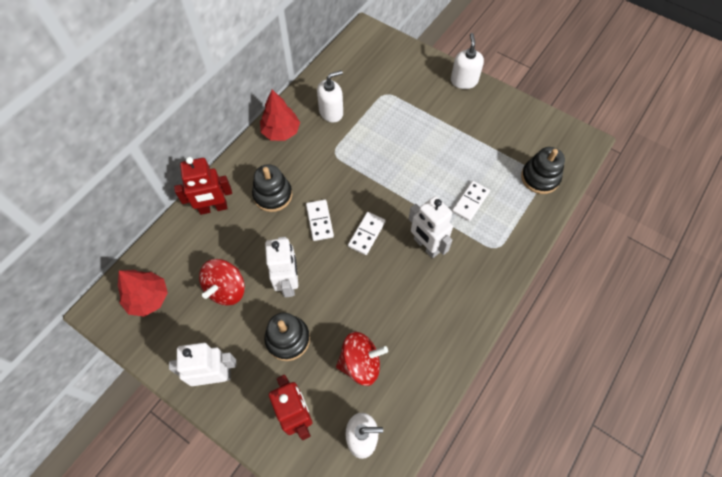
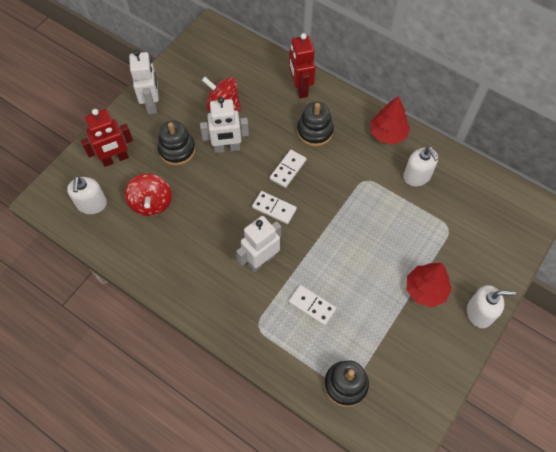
camera: 90 degrees right, 0 degrees up
red tree [118,270,168,317] -> red tree moved to [407,263,452,307]
white domino [306,200,334,241] -> white domino turned 45 degrees counterclockwise [270,150,307,188]

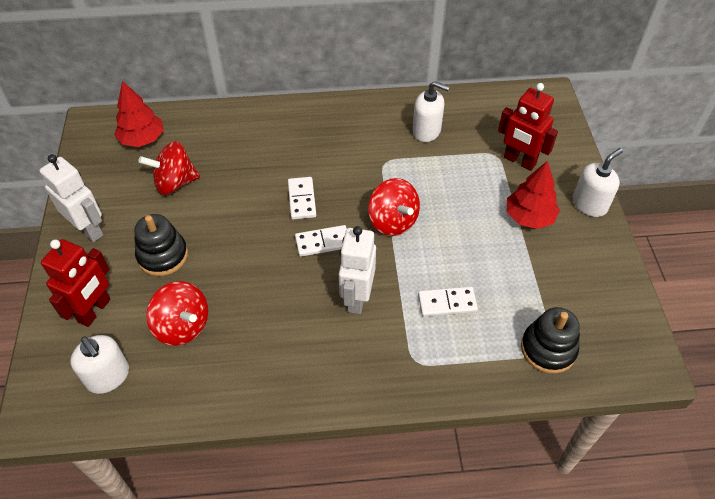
camera: 40 degrees left, 10 degrees down
white robot [200,97,249,153] -> none
red robot [289,33,316,98] -> red robot moved to [498,83,558,171]
black stacking toy [297,101,334,147] -> none
red tree [370,96,410,144] -> red tree moved to [114,81,164,147]
none -> red spinning top [368,178,420,236]

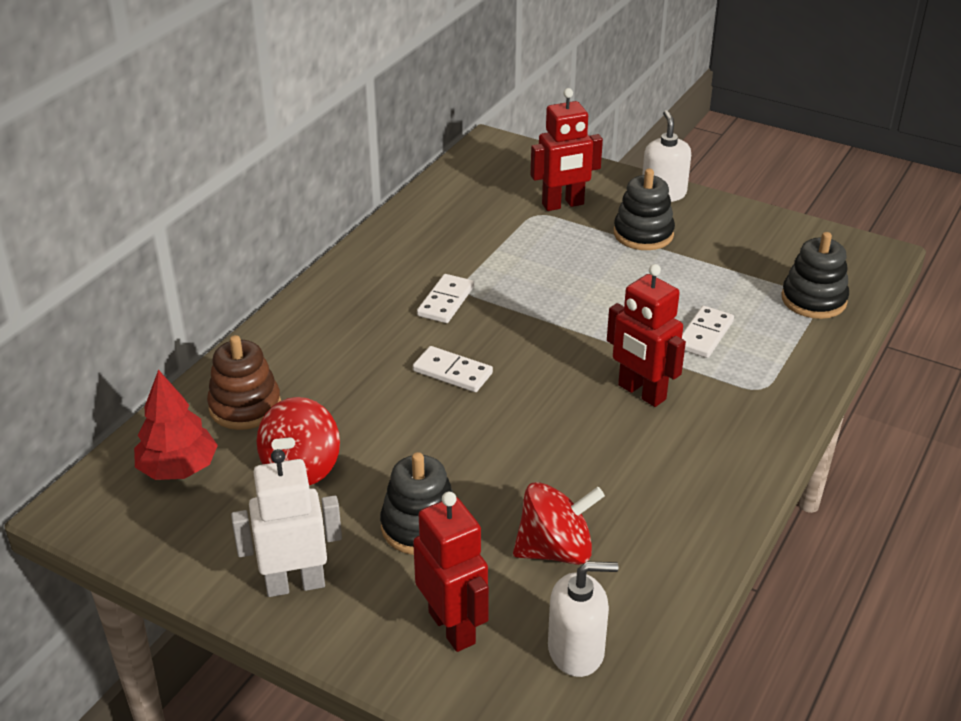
camera: 55 degrees left, 15 degrees down
white domino [295,225,347,257] -> white domino moved to [417,274,474,323]
white robot [339,226,376,314] -> red robot [607,264,686,407]
red spinning top [368,178,420,236] -> none
white soap dispenser [412,81,450,142] -> none
red tree [507,161,560,229] -> black stacking toy [614,169,675,250]
none -> brown stacking toy [207,335,281,430]

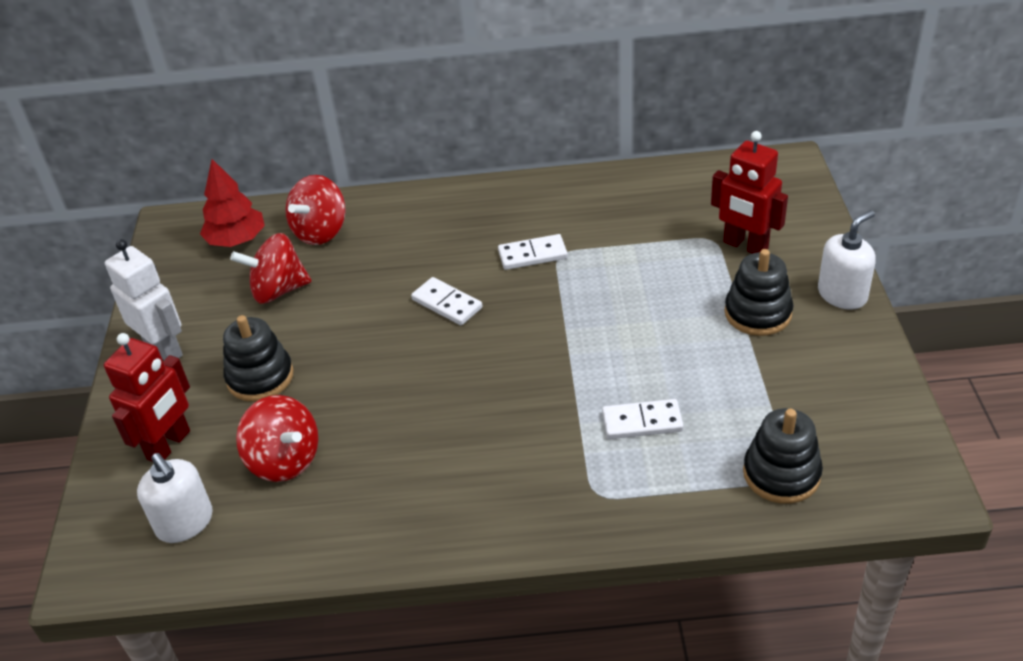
camera: 60 degrees right, 5 degrees up
brown stacking toy [207,335,281,430] -> red spinning top [285,175,346,245]
white domino [413,346,493,392] -> white domino turned 45 degrees counterclockwise [411,277,482,325]
red robot [607,264,686,407] -> none

